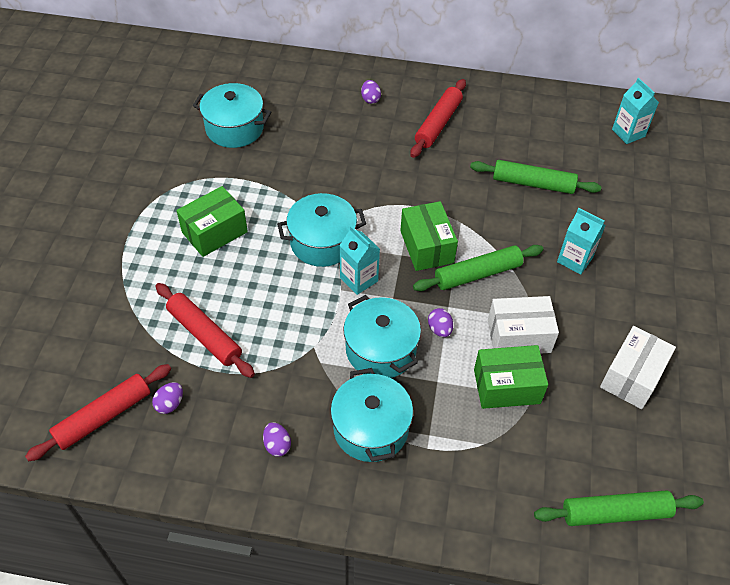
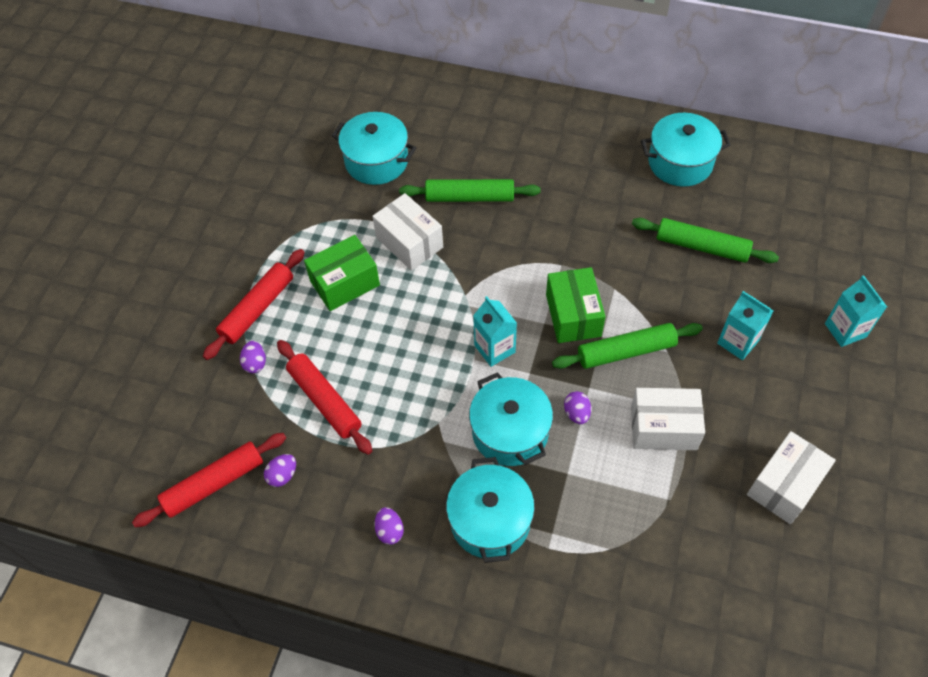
camera: 10 degrees right, 5 degrees up
turquoise pot [277,193,366,267] -> turquoise pot moved to [641,113,731,187]
purple egg [361,80,381,104] -> purple egg moved to [240,341,266,373]
red rolling pin [410,79,466,158] -> red rolling pin moved to [203,249,305,360]
green box [474,345,548,409] -> none
green rolling pin [534,491,704,526] -> green rolling pin moved to [399,179,541,202]
turquoise carton [612,78,659,144] -> turquoise carton moved to [825,275,887,347]
none -> white box [372,193,443,271]

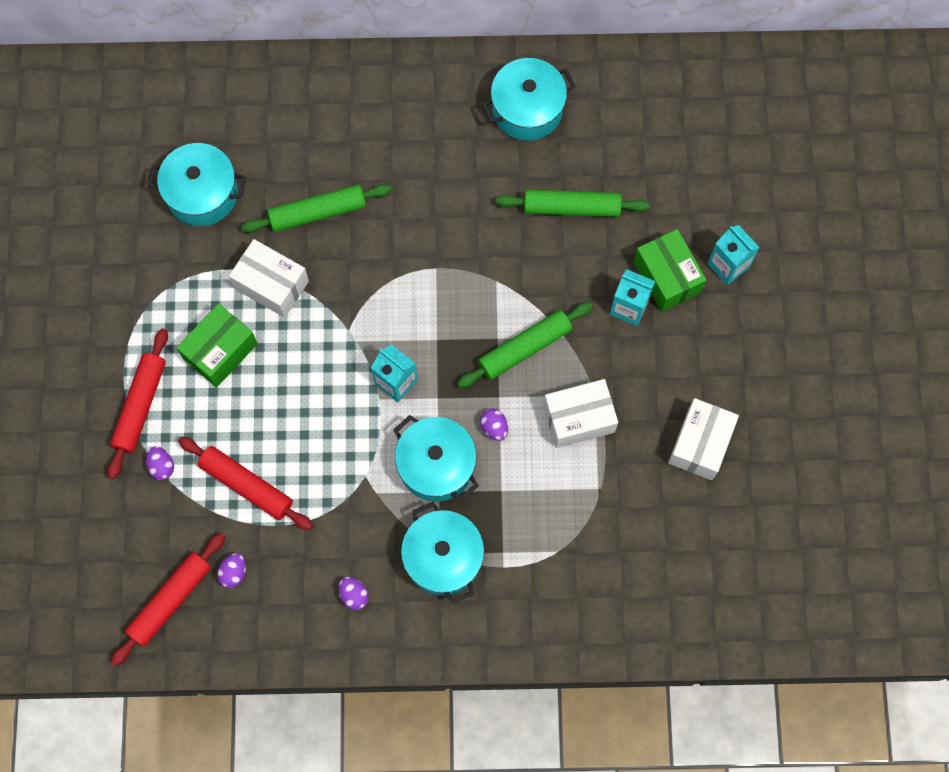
camera: 20 degrees left, 15 degrees up
green box [546,267,606,343] -> green box moved to [633,229,706,312]

